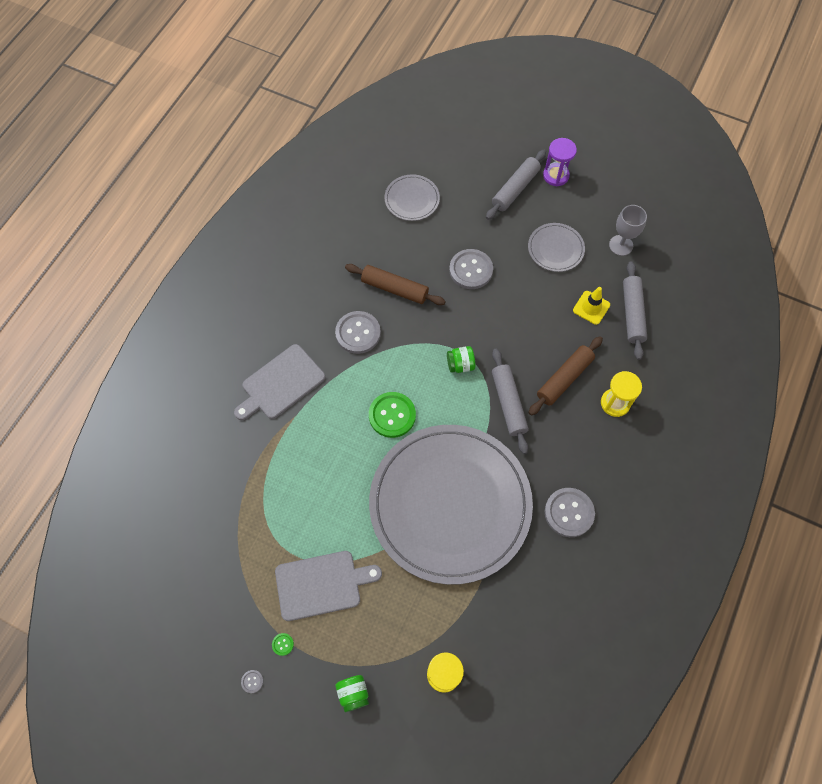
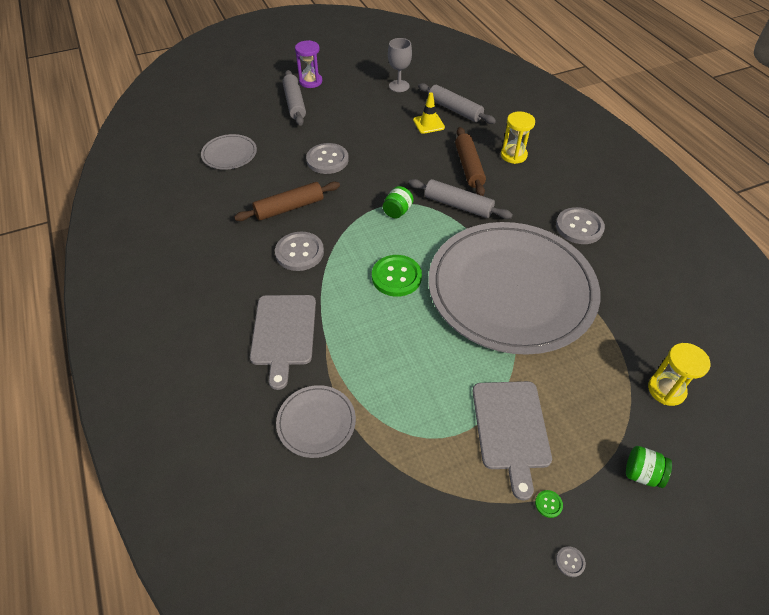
camera: 50 degrees left, 15 degrees down
grey cutting board [275,551,382,621] -> grey cutting board turned 150 degrees clockwise [473,381,552,500]
grey plate [528,223,585,272] -> grey plate moved to [276,385,356,458]

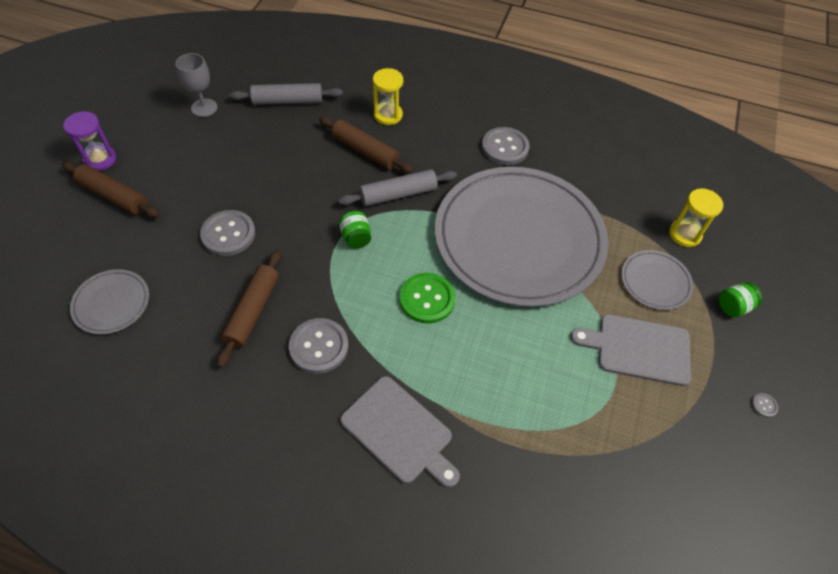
camera: 50 degrees left, 5 degrees up
grey plate [276,385,356,458] -> grey plate moved to [621,250,693,310]
grey rolling pin [282,70,306,126] -> brown rolling pin [62,162,160,218]
yellow traffic cone [413,92,445,134] -> none
grey cutting board [473,381,552,500] -> grey cutting board turned 150 degrees clockwise [570,314,691,386]
green button [535,490,563,518] -> none

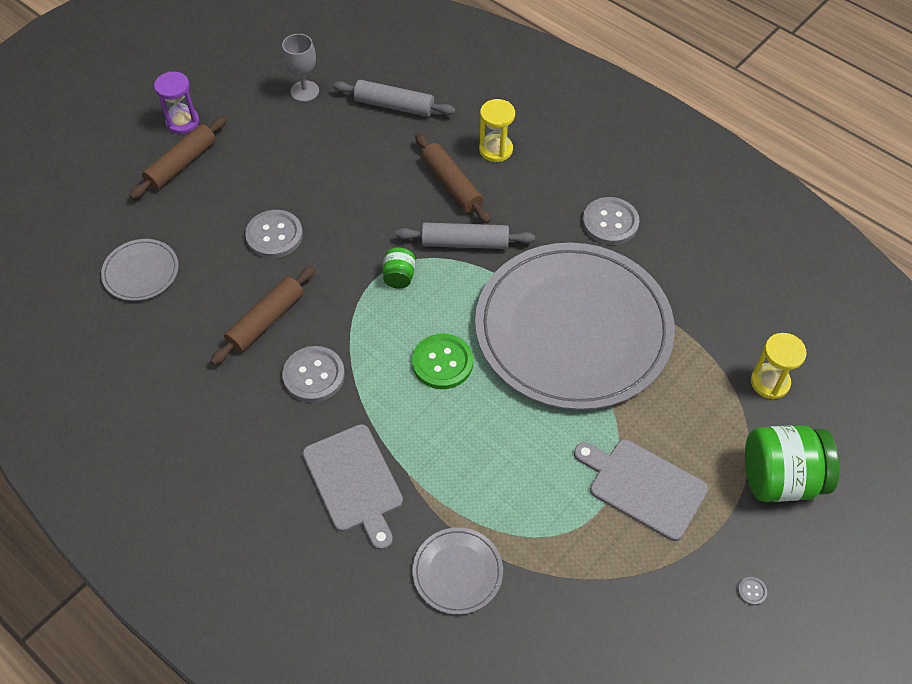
camera: 25 degrees right, 0 degrees up
brown rolling pin [62,162,160,218] -> brown rolling pin turned 75 degrees clockwise [129,116,227,199]
grey plate [621,250,693,310] -> grey plate moved to [412,527,503,615]
green jar [719,282,763,317] -> green jar [745,425,839,502], size x2.07

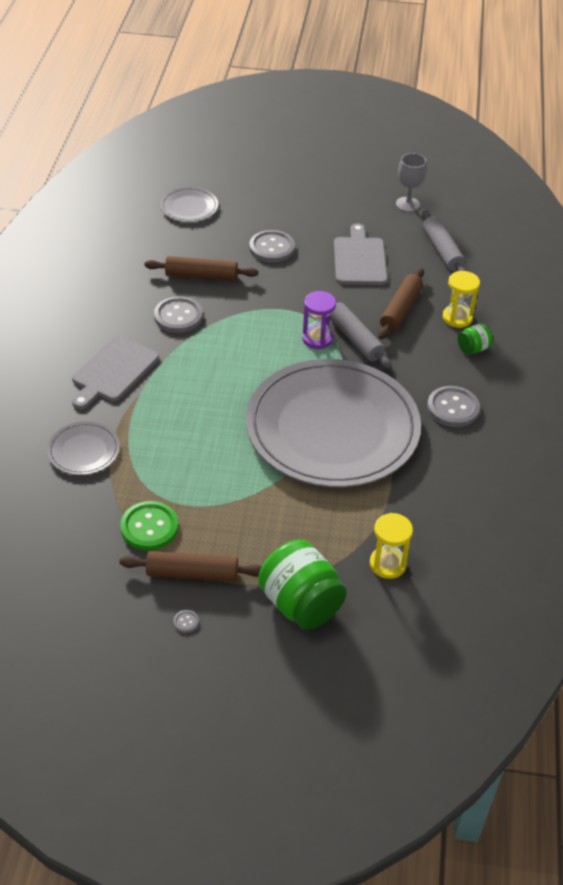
camera: 55 degrees right, 10 degrees down
brown rolling pin [129,116,227,199] -> brown rolling pin moved to [119,551,261,582]
purple hourglass [154,72,199,134] -> purple hourglass moved to [302,291,336,349]
green jar [382,247,415,289] -> green jar moved to [458,323,493,354]
green button [412,334,473,389] -> green button moved to [120,501,178,550]
grey cutting board [574,439,708,541] -> grey cutting board moved to [334,223,388,285]

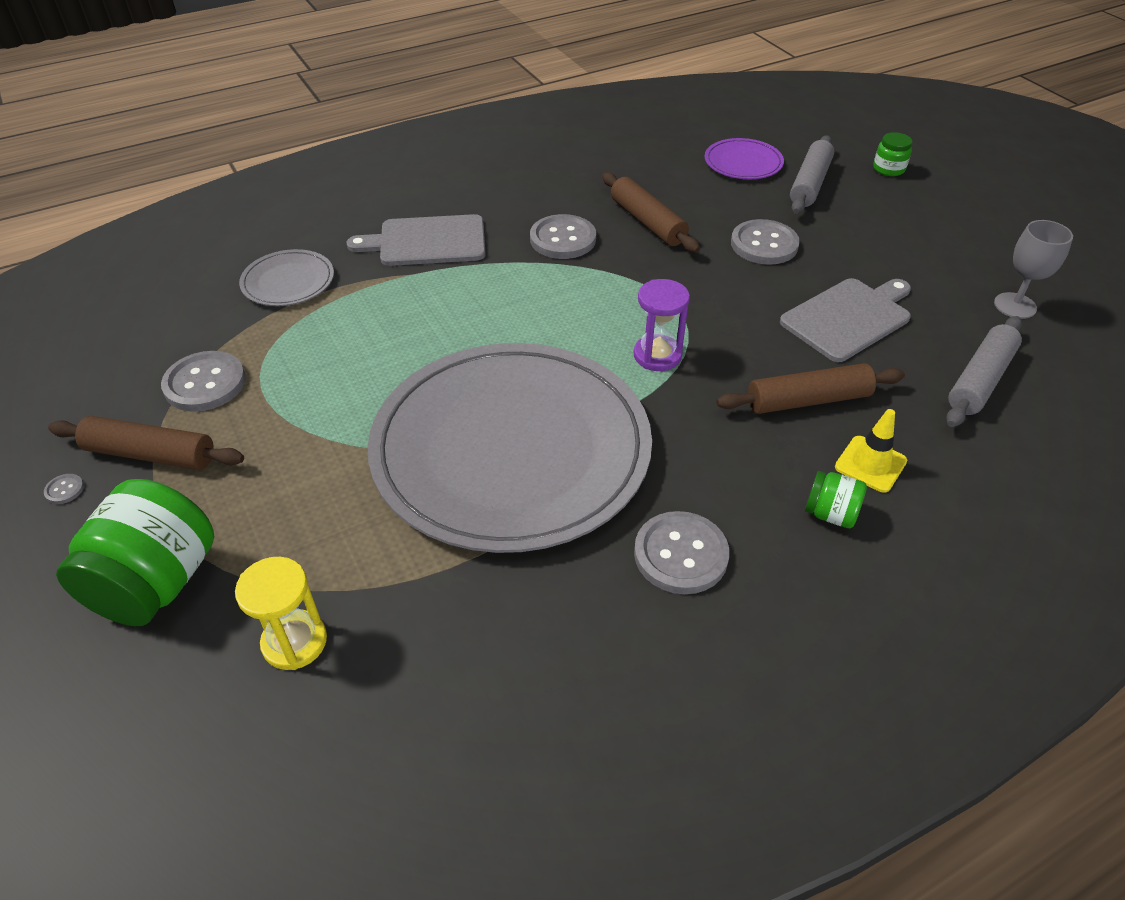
camera: 55 degrees right, 0 degrees up
brown rolling pin [119,551,261,582] -> brown rolling pin turned 45 degrees counterclockwise [48,416,244,470]
green button [120,501,178,550] -> grey button [161,351,246,412]
grey plate [160,187,218,222] -> purple plate [705,138,784,179]
grey rolling pin [329,302,392,370] -> grey rolling pin moved to [790,135,834,214]
yellow hourglass [443,271,480,328] -> yellow traffic cone [835,409,907,493]
none -> green jar [873,132,912,176]

